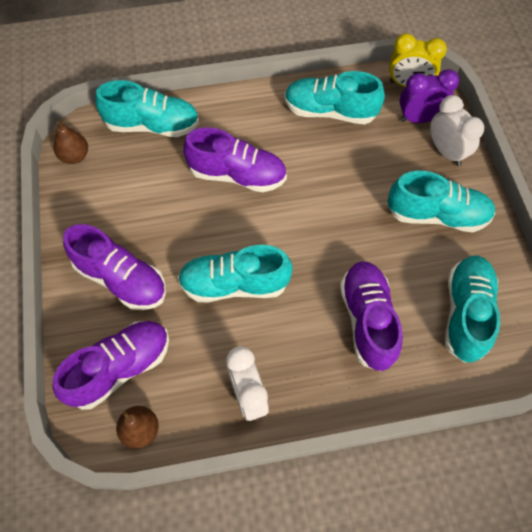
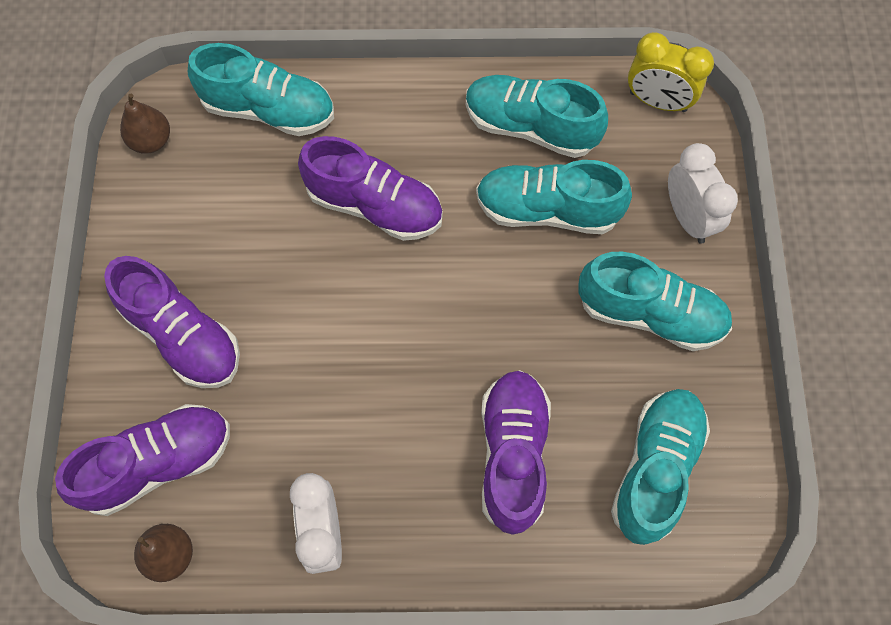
camera: 10 degrees right, 5 degrees up
turquoise shoe [178,245,293,302] -> turquoise shoe moved to [476,160,632,234]
purple clock [400,69,459,123] -> none

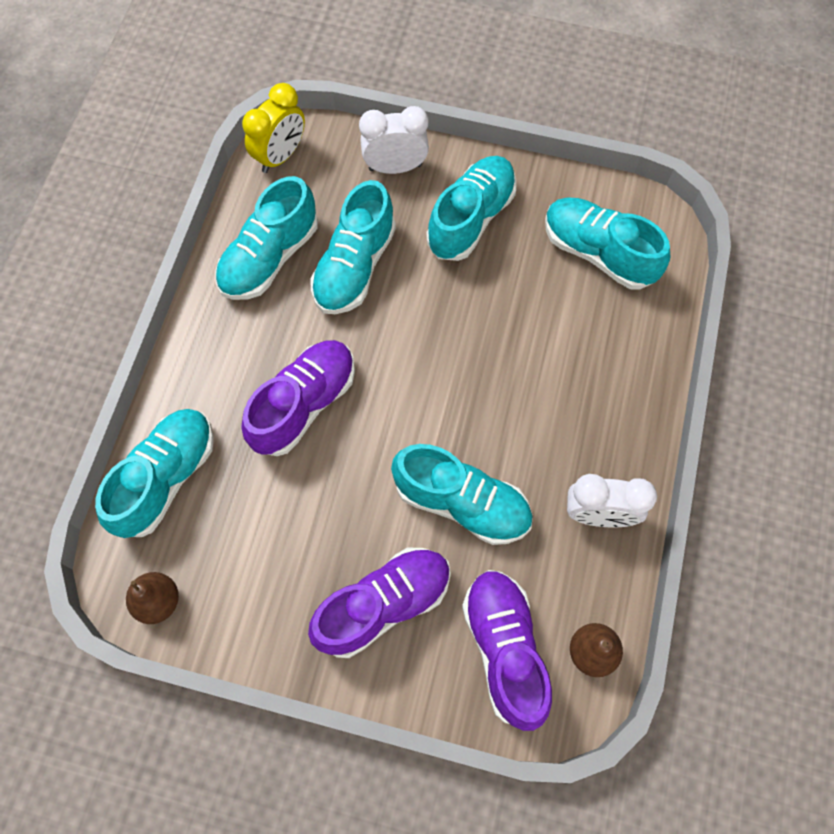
camera: 75 degrees left, 0 degrees up
purple shoe [481,370,551,535] -> none
none -> turquoise shoe [391,444,532,545]

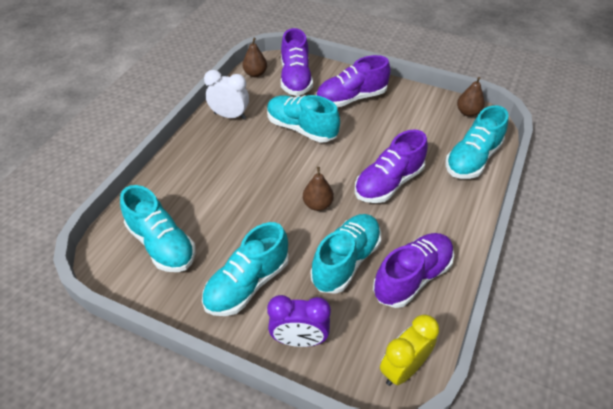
camera: 170 degrees left, 20 degrees down
turquoise shoe [215,176,318,300] -> purple shoe [373,233,454,308]
white clock [359,106,429,174] -> purple clock [267,295,331,347]
none -> brown pear [303,167,334,211]

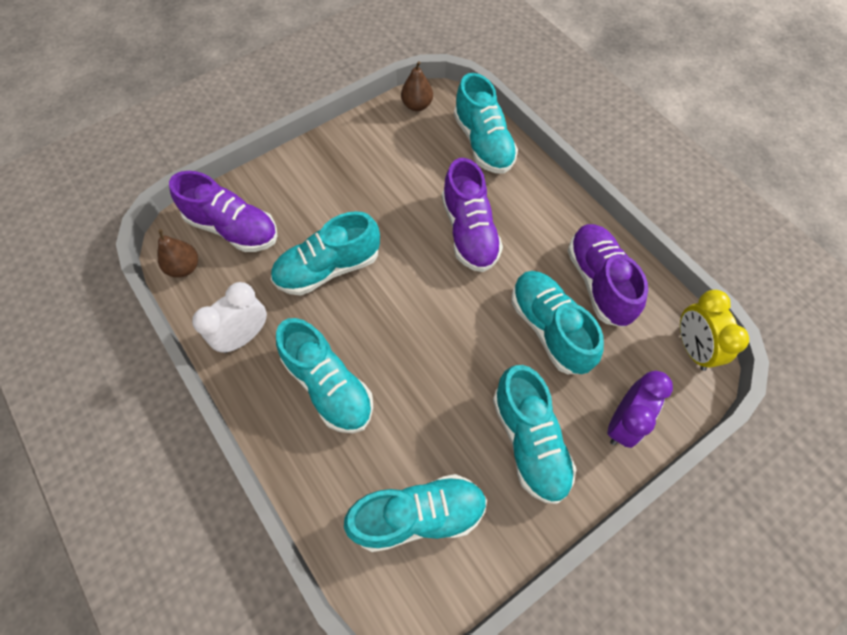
camera: 60 degrees left, 15 degrees up
brown pear [303,167,334,211] -> none
purple shoe [316,55,391,108] -> none
none -> turquoise shoe [276,318,373,433]

